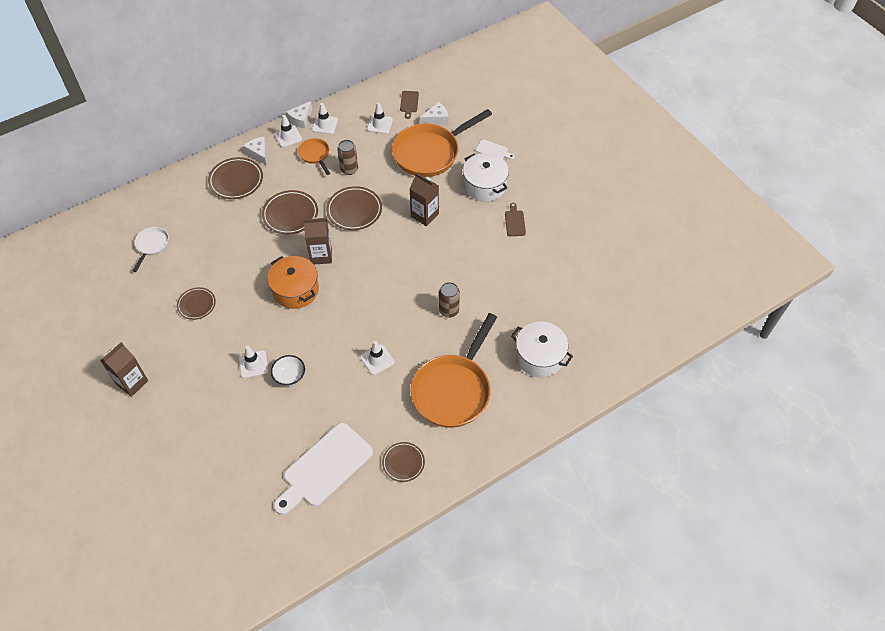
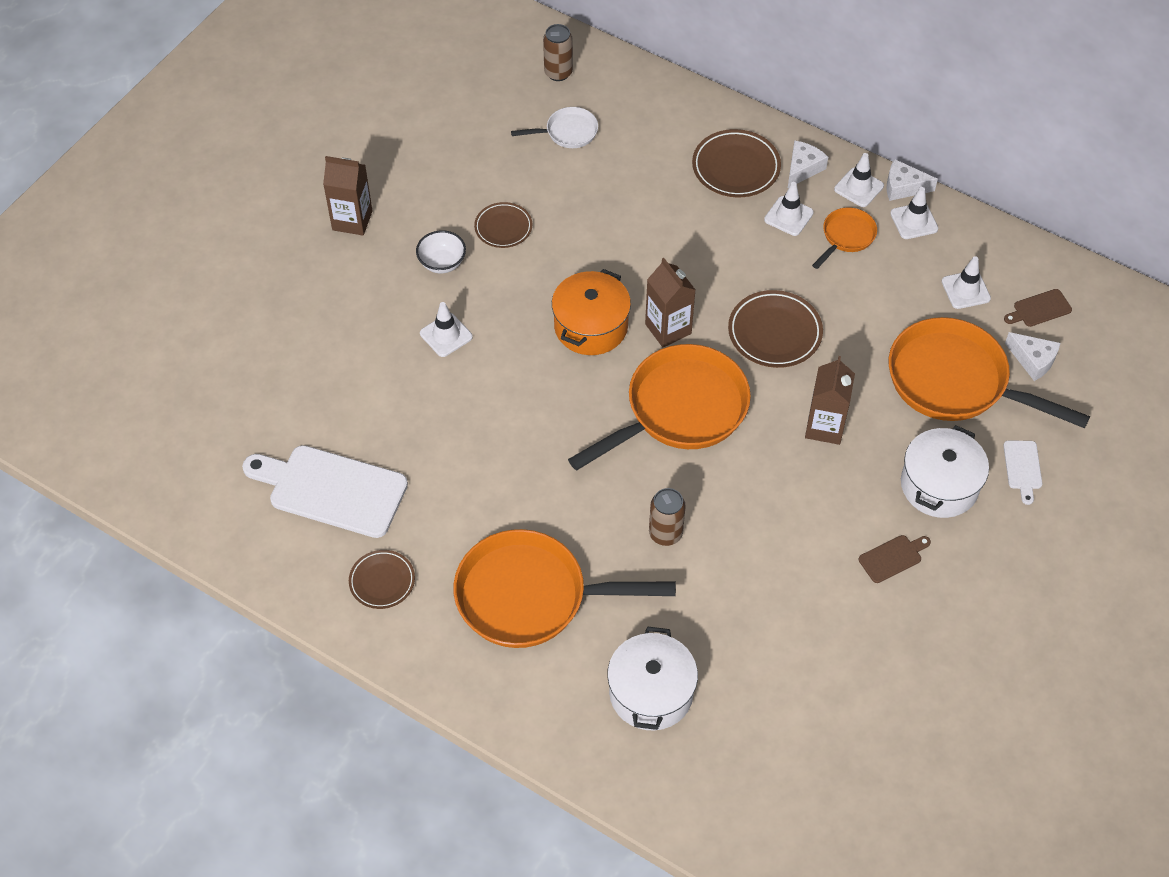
camera: 65 degrees right, 0 degrees up
brown plate [262,190,318,234] -> none
white bowl [271,355,305,386] -> white bowl moved to [416,230,466,273]
brown can [337,140,358,175] -> brown can moved to [543,24,573,81]
white traffic cone [360,341,394,375] -> white traffic cone moved to [764,182,814,236]
none -> orange pan [568,344,751,471]

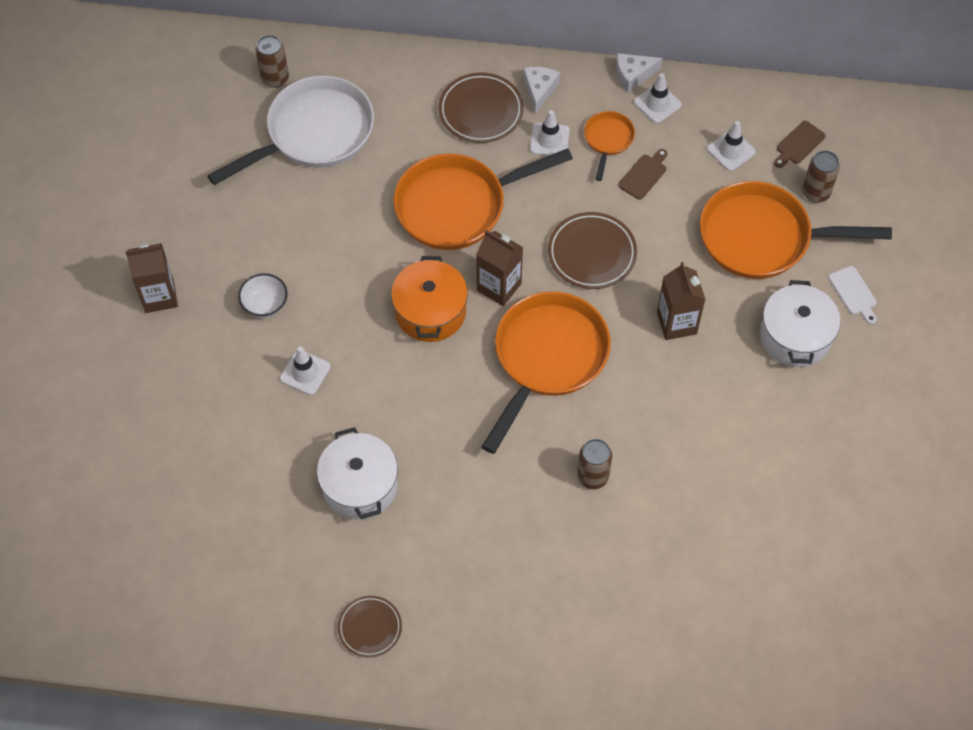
camera: 25 degrees left, 5 degrees up
white cutting board [242,445,408,538] -> none
orange pan [454,529,676,648] -> orange pan moved to [393,148,573,250]
brown plate [474,202,532,248] -> none
white pan [511,107,598,148] -> white pan [207,75,374,185], size x2.11
white pot [607,626,698,730] -> white pot moved to [317,427,398,519]
white traffic cone [834,153,884,207] -> none
brown cutting board [859,535,931,583] -> brown cutting board moved to [618,149,667,200]
white cheese [1005,332,1060,381] -> brown can [802,150,840,203]

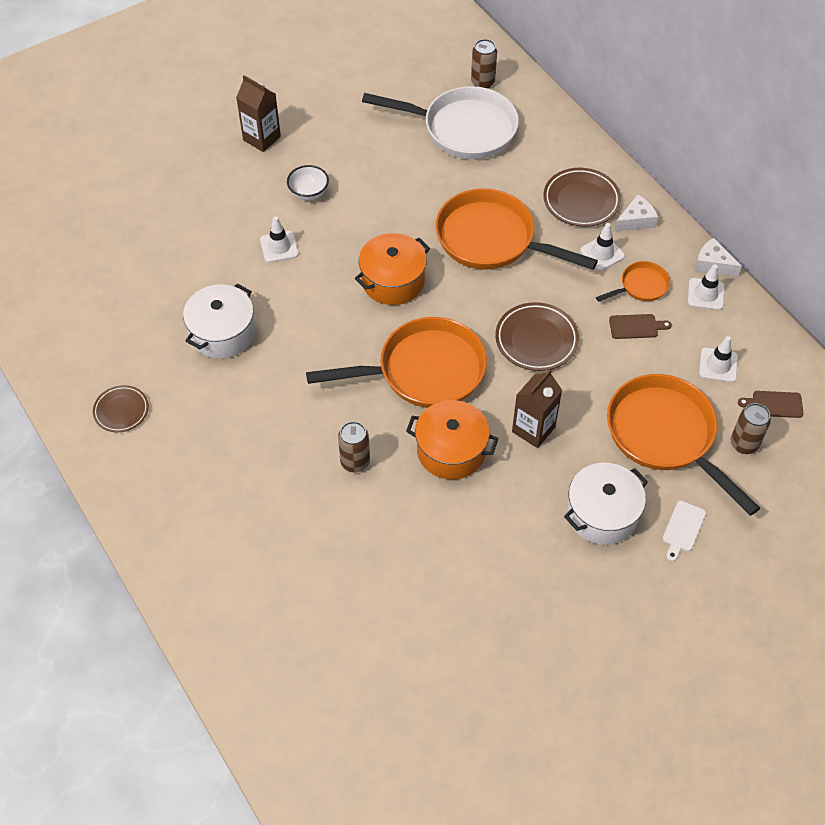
camera: 50 degrees right, 5 degrees down
brown carton [476,230,523,306] -> none
none -> orange pot [406,400,499,480]

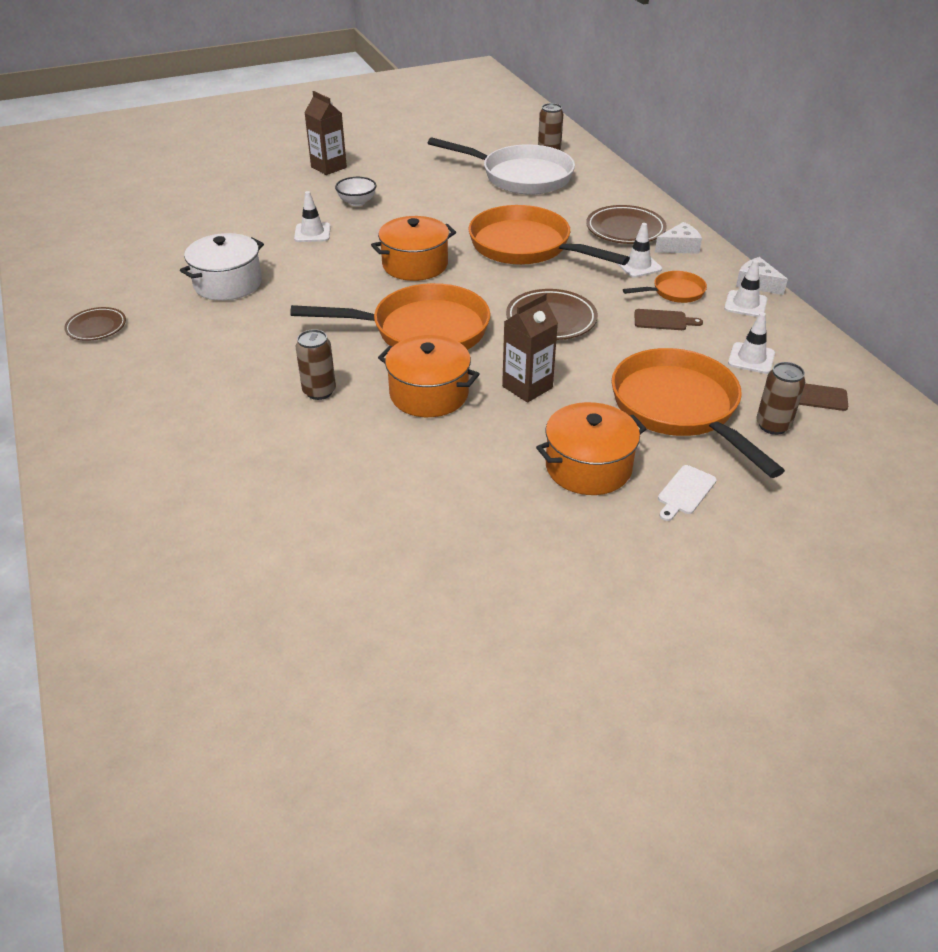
camera: 10 degrees right, 15 degrees down
white pot [564,463,648,545] -> orange pot [536,402,646,495]

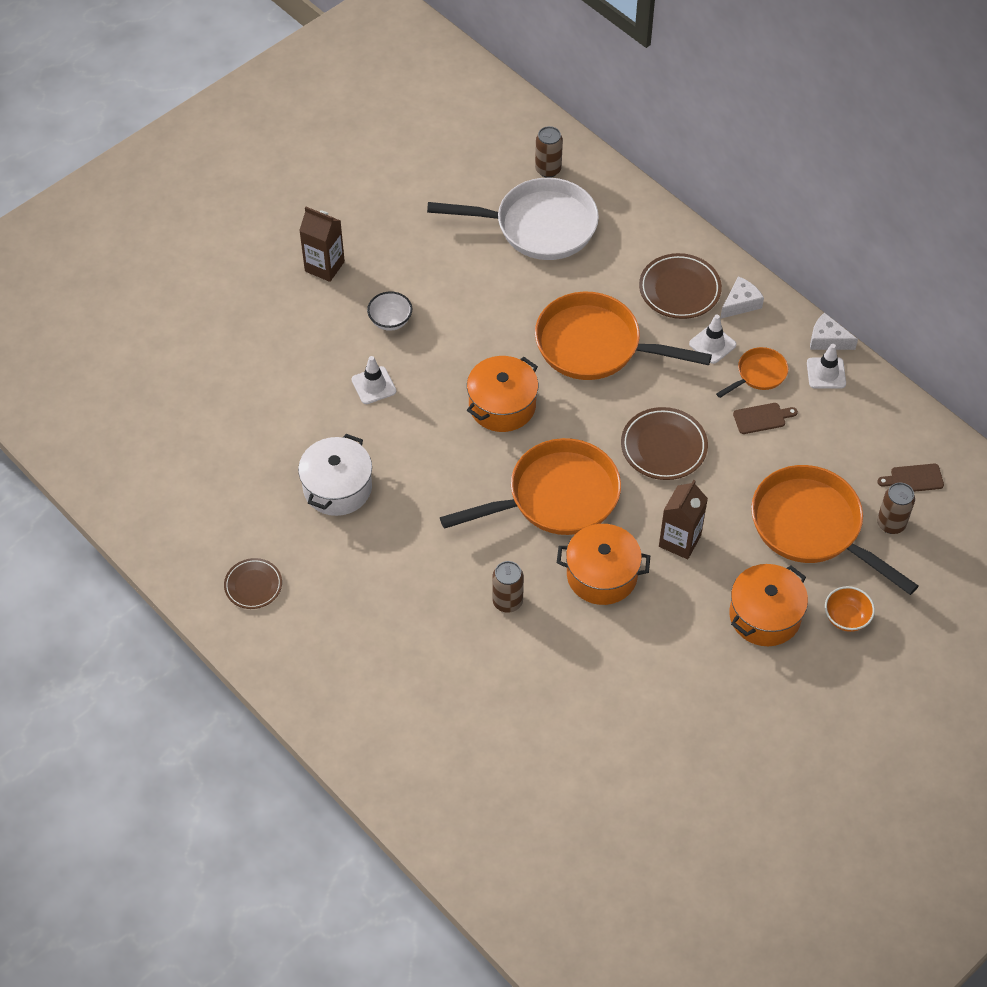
camera: 20 degrees left, 15 degrees up
white cutting board [658,465,717,521] -> orange bowl [825,586,875,632]
white traffic cone [728,312,775,374] -> none

